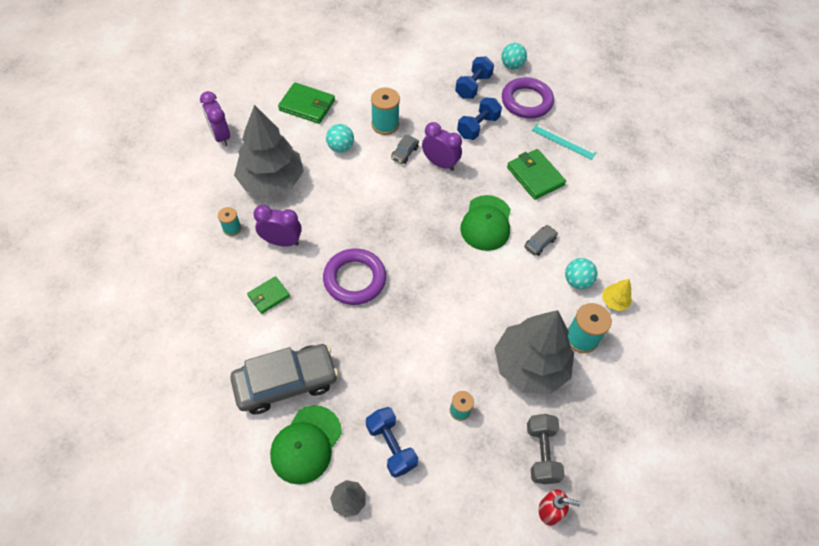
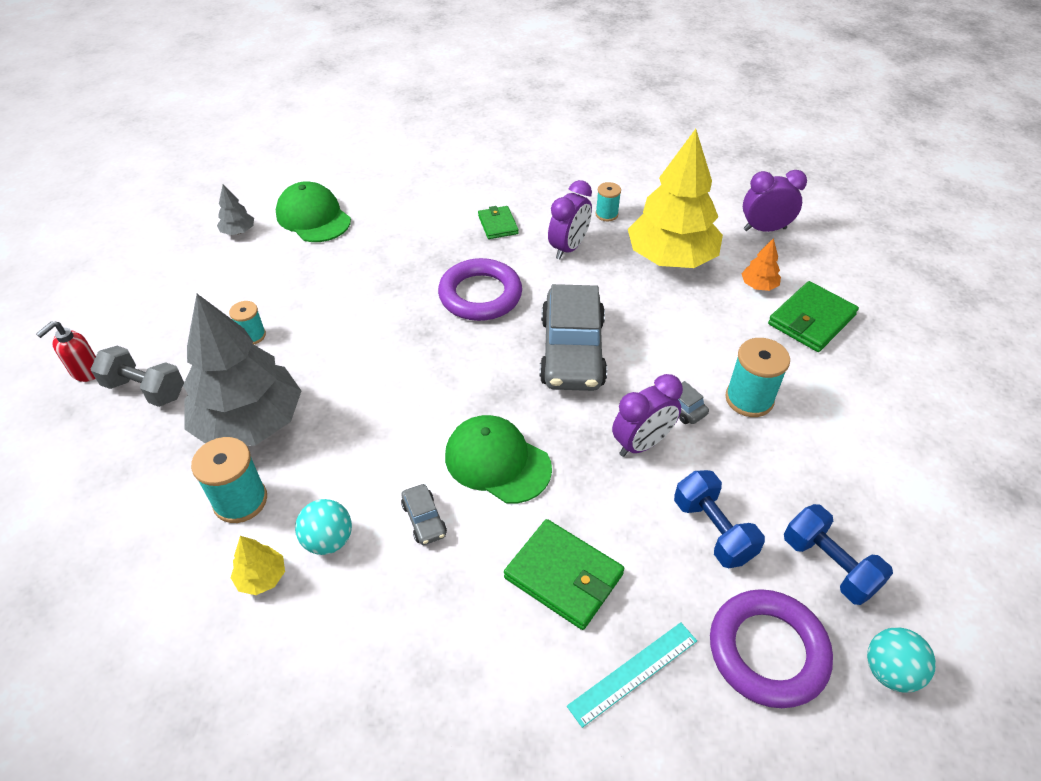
camera: 115 degrees right, 10 degrees down
grey car [230,344,338,414] -> grey car moved to [539,284,607,391]
grey tree [234,105,304,196] -> yellow tree [628,129,723,268]
turquoise ball [326,124,354,153] -> none
blue dumbbell [366,407,418,478] -> none
green wallet [507,149,566,200] -> green wallet turned 45 degrees clockwise [504,519,624,630]
none -> orange tree [741,238,781,291]

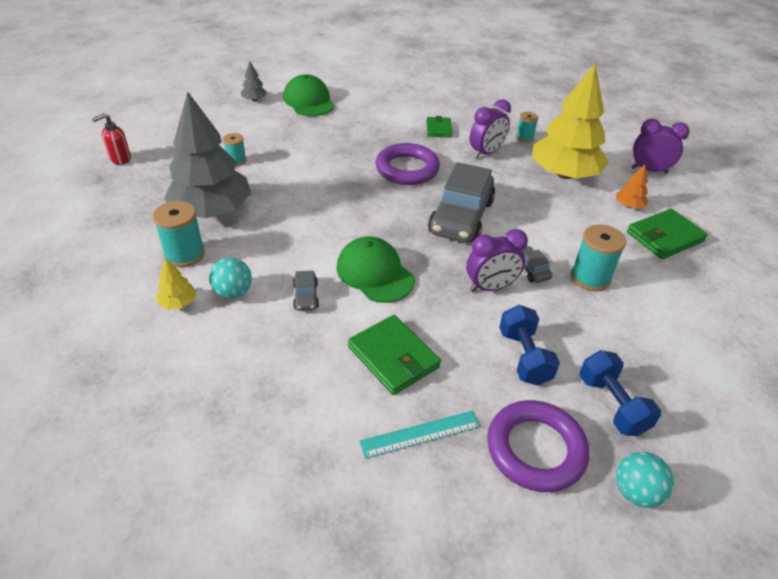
camera: 15 degrees right, 5 degrees down
grey dumbbell [91,346,184,407] -> none

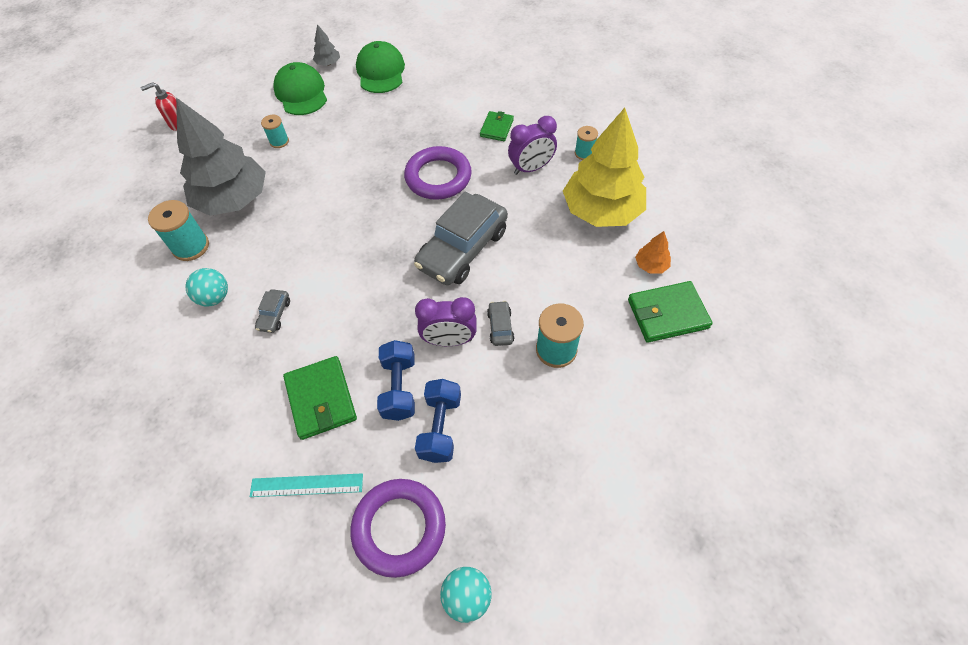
camera: 20 degrees right, 15 degrees up
yellow tree [156,258,197,310] -> none
green cap [337,236,415,303] -> green cap moved to [273,62,327,115]
blue dumbbell [580,350,661,436] -> blue dumbbell moved to [377,340,415,421]
purple clock [631,119,689,173] -> none

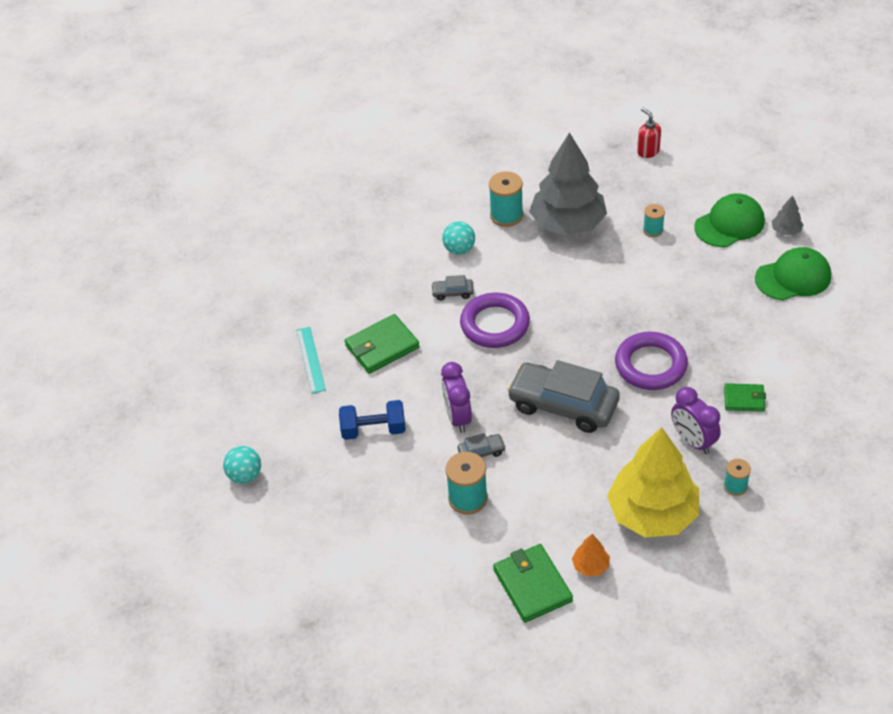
camera: 80 degrees right, 10 degrees down
purple ring [351,479,446,578] -> purple ring moved to [460,293,530,348]
blue dumbbell [377,340,415,421] -> none

